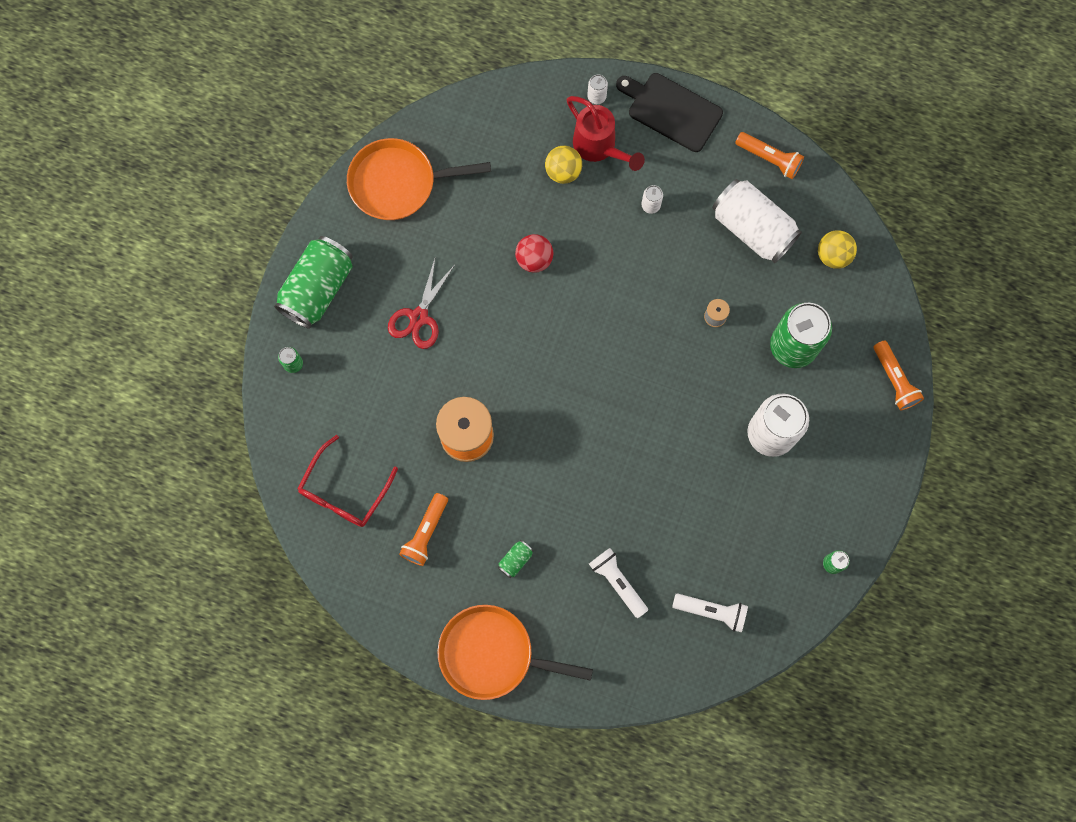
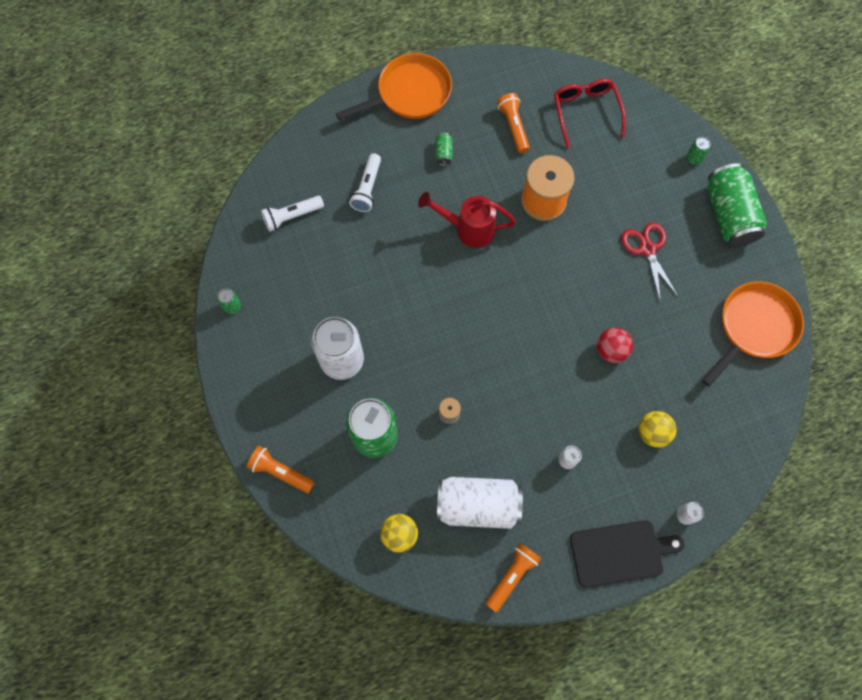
camera: 140 degrees right, 5 degrees down
red watering can [567,96,645,171] -> red watering can moved to [418,192,516,248]
white flashlight [589,548,648,618] -> white flashlight turned 90 degrees clockwise [349,153,381,212]
orange flashlight [735,132,804,179] -> orange flashlight turned 135 degrees clockwise [486,543,541,612]

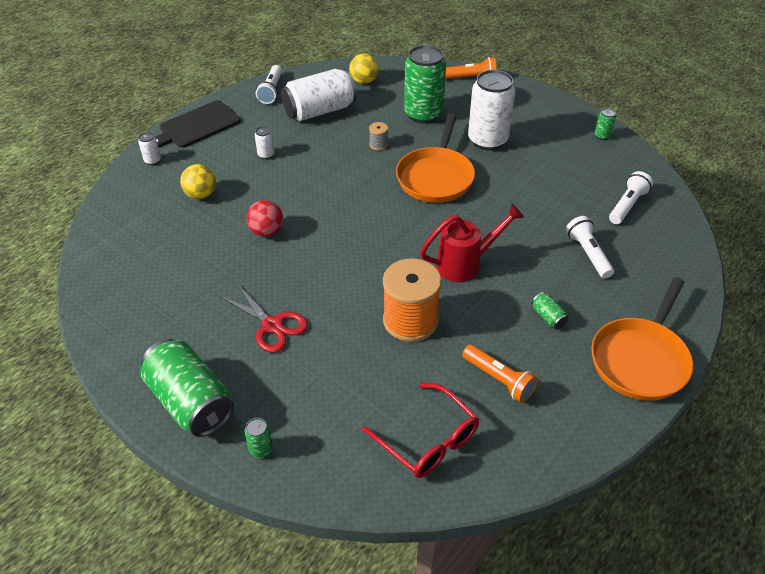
camera: 150 degrees right, 25 degrees down
orange flashlight [486,543,541,612] -> white flashlight [256,65,282,104]
orange pan [702,282,804,387] -> orange pan moved to [396,113,475,203]

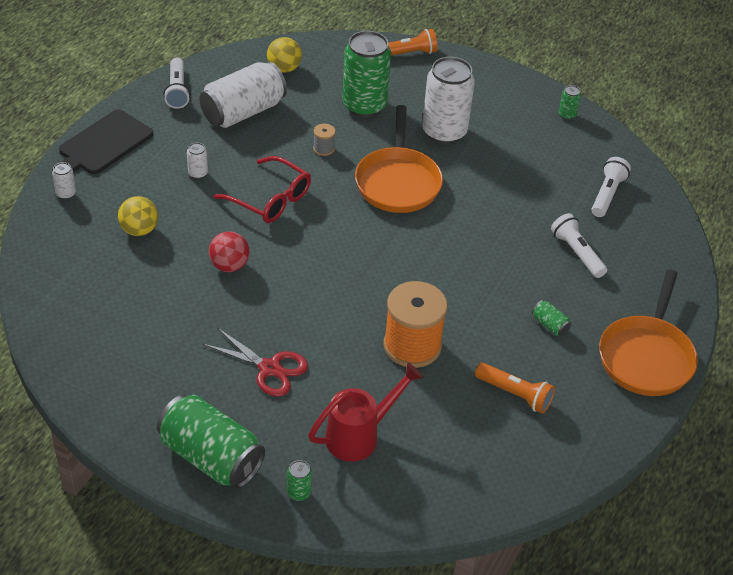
camera: 15 degrees left, 0 degrees up
red glasses [362,383,479,478] -> red glasses moved to [214,156,311,223]
red watering can [420,204,524,282] -> red watering can moved to [308,363,423,462]

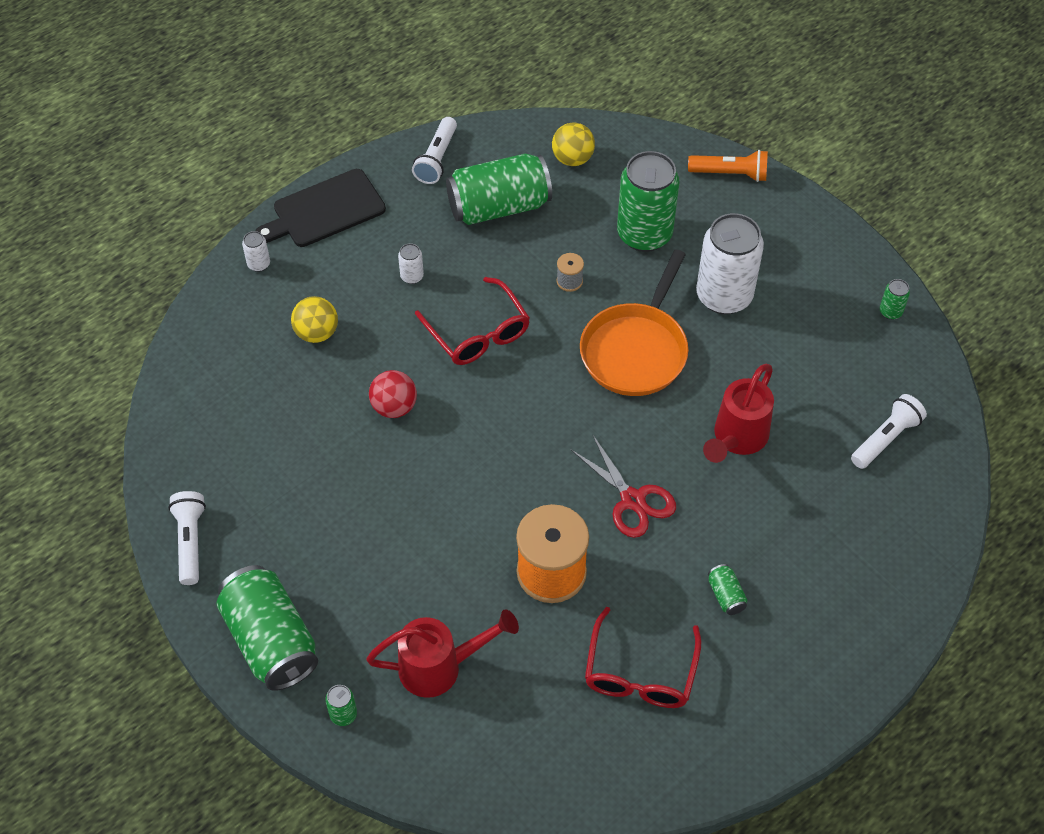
camera: 25 degrees right, 10 degrees up
white can [199,61,287,128] -> green can [446,154,552,225]
red scissors [203,328,308,397] -> red scissors moved to [570,434,676,538]
orange flashlight [475,363,555,414] -> red glasses [585,607,701,708]
white flashlight [551,213,607,278] -> white flashlight moved to [168,491,206,585]
orange pan [599,269,698,396] -> none
none -> red watering can [703,364,774,463]

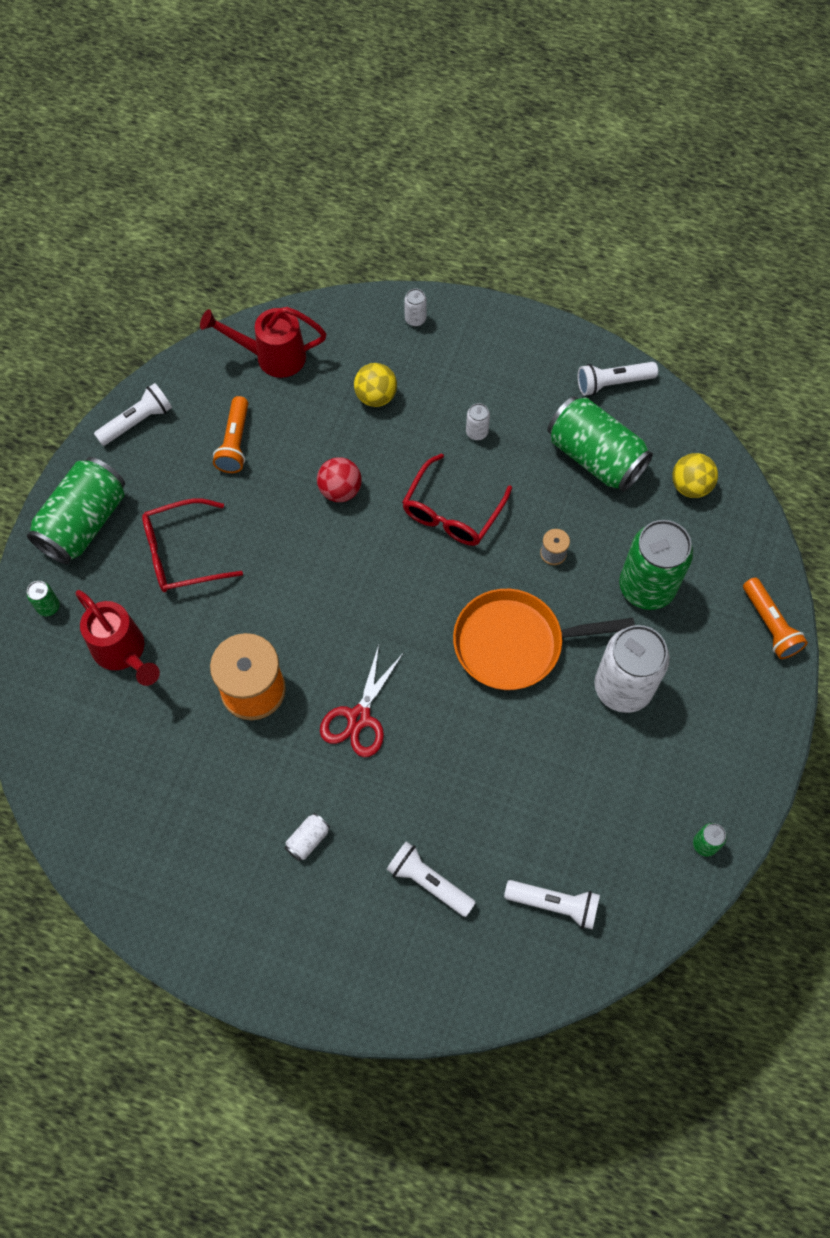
camera: 60 degrees right, 10 degrees up
black cutting board [255,169,386,247] -> none
red glasses [585,607,701,708] -> red glasses moved to [142,499,243,592]
red watering can [703,364,774,463] -> red watering can moved to [200,307,327,378]
green can [708,564,748,615] -> white can [285,813,330,861]
none -> orange flashlight [213,396,248,473]
none -> white flashlight [386,841,476,917]

